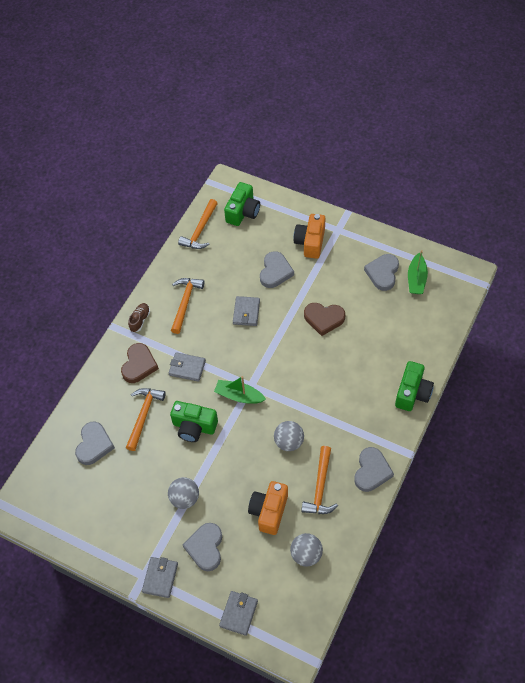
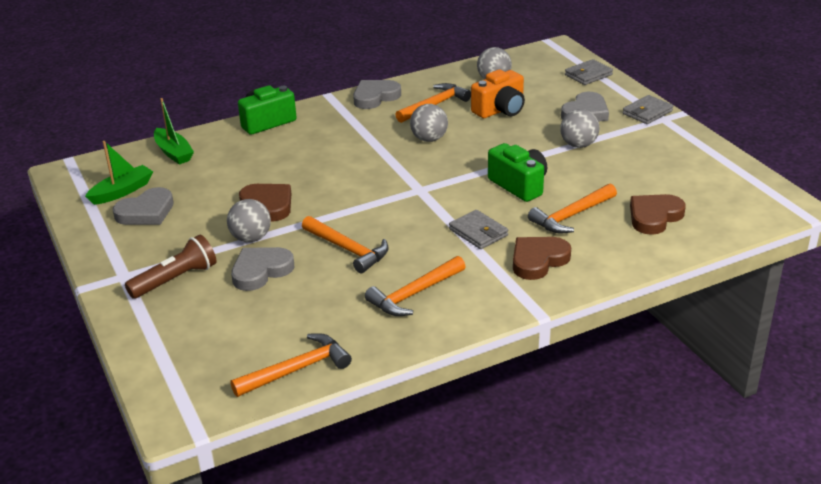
camera: 145 degrees left, 25 degrees down
grey heart [75,422,115,465] -> brown heart [630,194,686,235]
brown shoe [128,303,150,332] -> none
green boat [214,376,266,404] -> green boat moved to [154,98,194,165]
green camera [224,182,260,226] -> none
grey wallet [233,296,260,326] -> orange hammer [302,216,389,273]
orange camera [294,214,325,259] -> brown flashlight [125,234,217,299]
none -> grey ball [227,199,271,242]

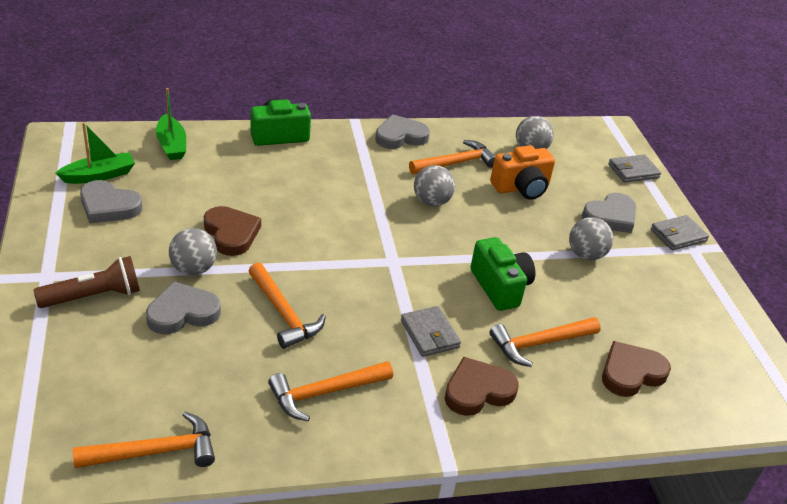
camera: 10 degrees right, 5 degrees up
grey heart [113,187,174,225] -> grey heart turned 45 degrees clockwise [80,180,143,223]

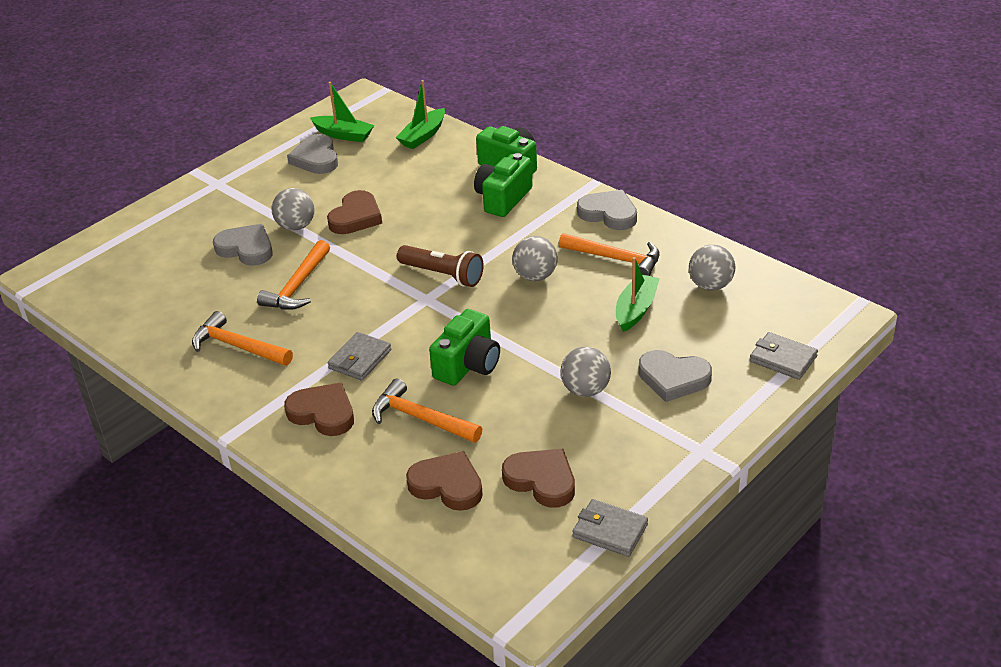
camera: 60 degrees right, 0 degrees up
brown flashlight [34,256,140,308] -> brown flashlight moved to [397,245,484,287]
orange hammer [73,412,215,468] -> none
orange camera [490,145,555,200] -> green boat [616,257,660,332]
grey wallet [651,215,709,250] -> grey wallet moved to [572,499,648,557]
none -> green camera [474,153,533,217]
none -> brown heart [502,449,575,508]

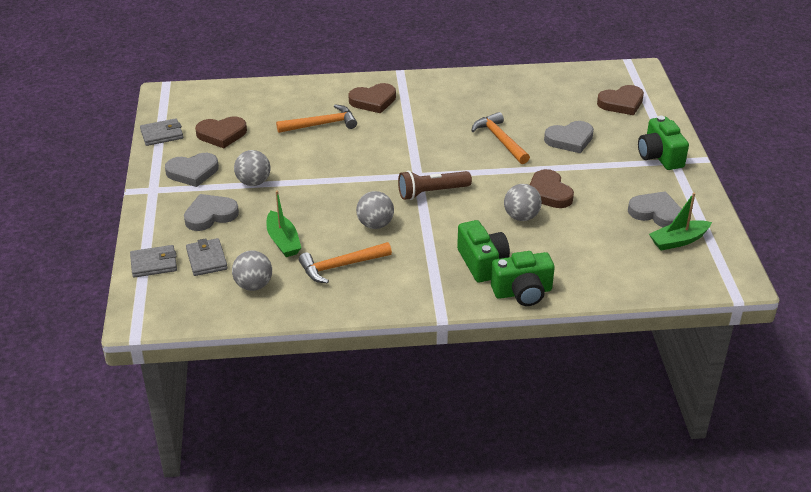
camera: 130 degrees right, 0 degrees up
orange hammer [192,311,293,366] -> none
grey ball [272,188,315,231] -> grey ball moved to [504,184,542,221]
grey wallet [327,332,391,381] -> grey wallet moved to [186,238,228,276]
green boat [396,80,445,149] -> none
brown heart [406,451,483,511] -> brown heart moved to [597,85,644,115]
green camera [429,309,500,386] -> green camera moved to [638,116,689,170]
grey heart [577,190,637,230] -> grey heart moved to [165,153,219,187]

